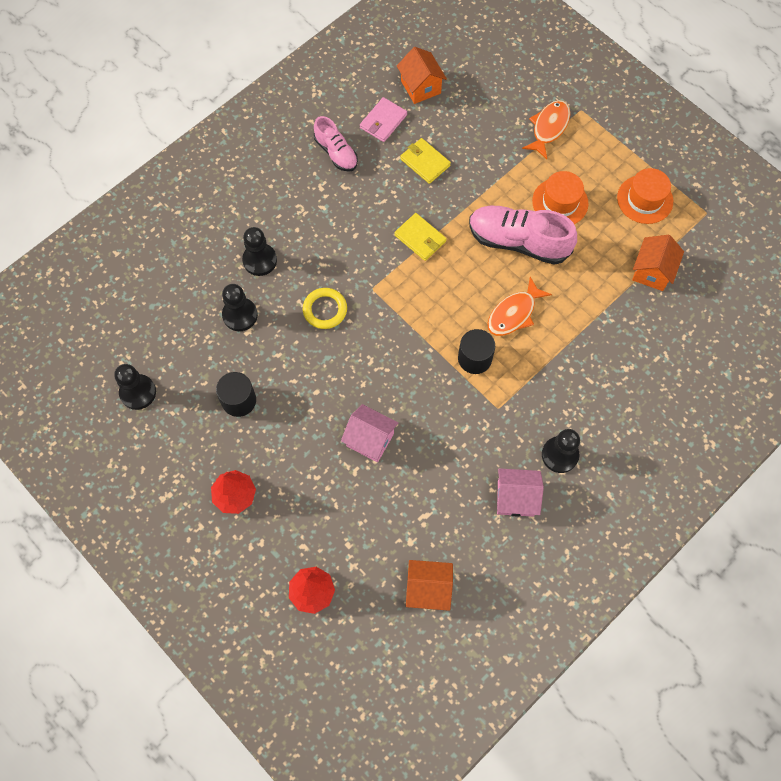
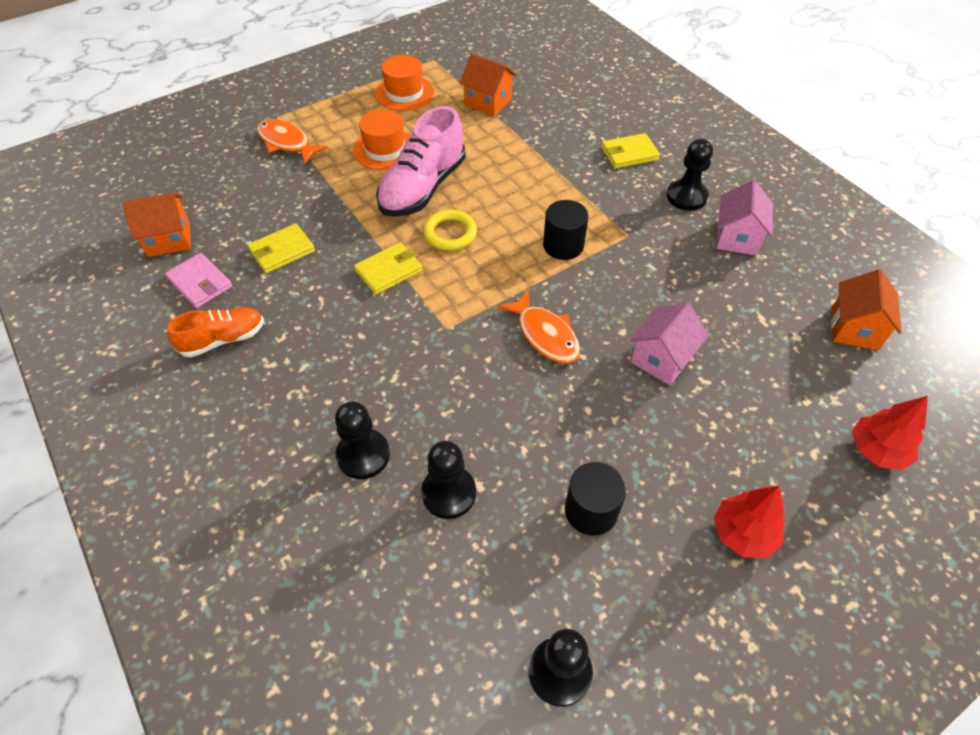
camera: 80 degrees left, 15 degrees down
yellow ring [303,288,347,329] -> yellow ring moved to [423,210,477,251]
pink shoe [314,116,358,172] -> orange shoe [167,307,264,357]
orange fish [487,277,552,336] -> orange fish moved to [498,290,580,363]
none -> yellow wallet [601,133,660,169]

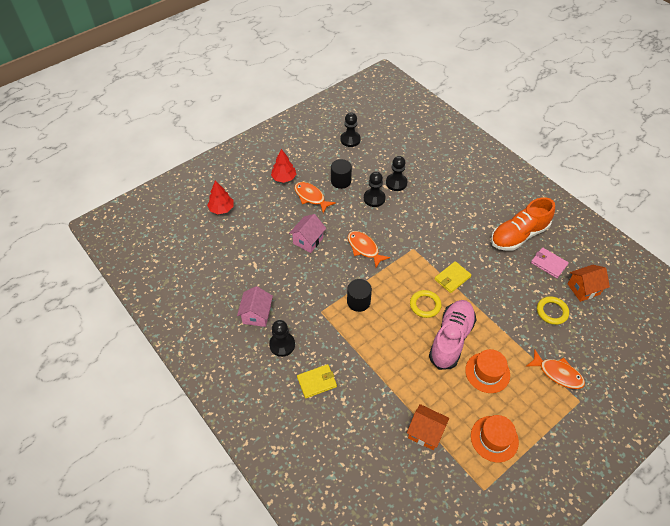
camera: 175 degrees right, 0 degrees up
orange shoe [167,307,264,357] -> orange shoe [491,197,555,251], size x1.70
yellow wallet [248,223,315,273] -> none
black pawn [335,401,390,479] -> black pawn moved to [364,172,385,207]
orange house [831,269,902,350] -> none
none -> orange fish [294,182,336,213]
none -> yellow ring [537,296,569,325]

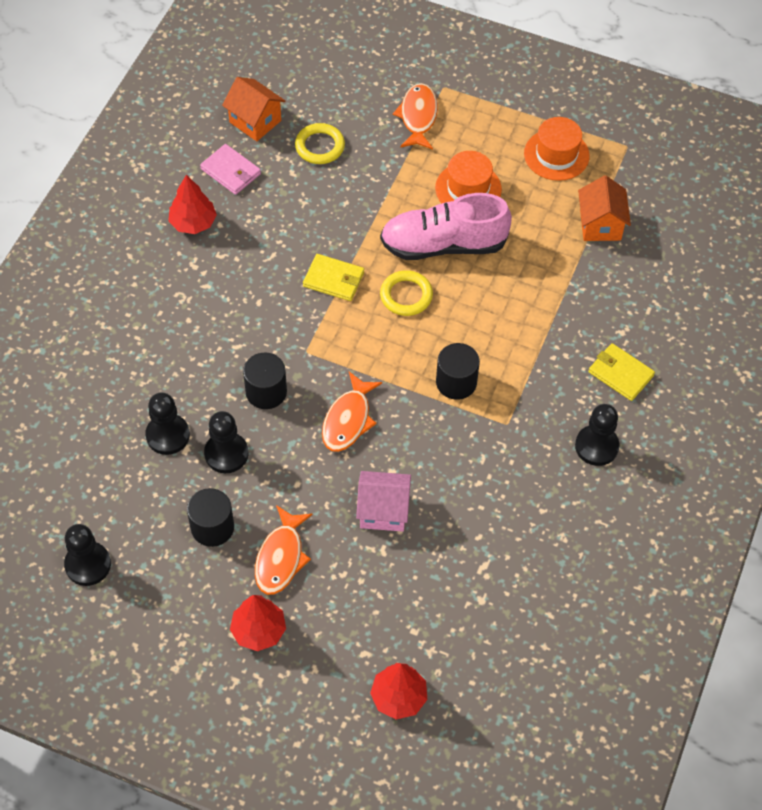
camera: 120 degrees left, 5 degrees up
pink house [237,286,273,327] -> none
orange shoe [491,197,555,251] -> red tree [168,175,217,234]
pink wallet [531,247,569,278] -> pink wallet turned 60 degrees counterclockwise [200,144,261,195]
none -> black cylinder [243,352,287,409]

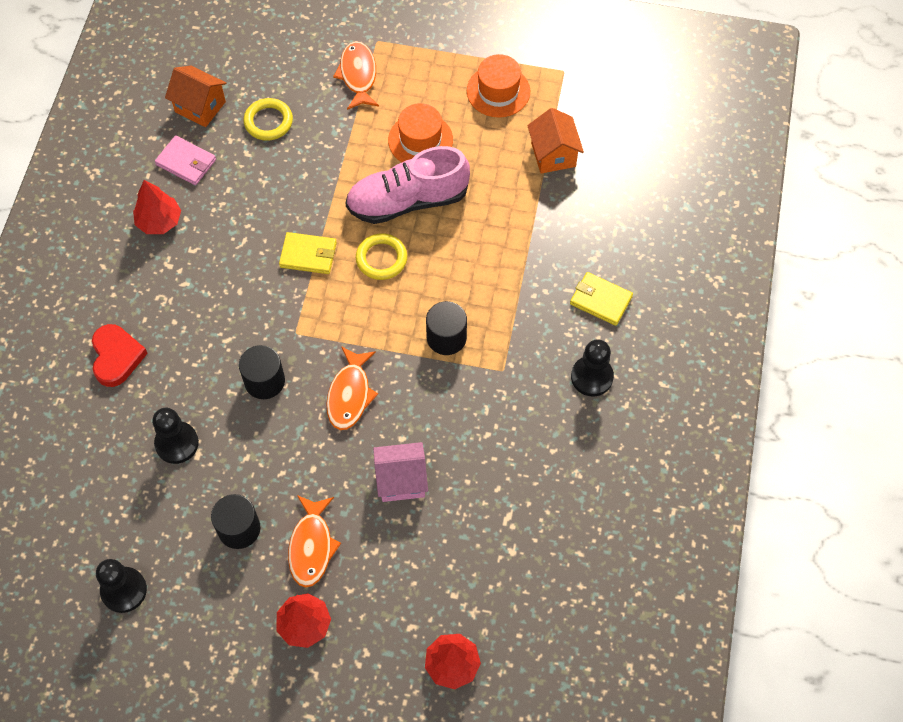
camera: 10 degrees left, 5 degrees up
black pawn [204,411,248,473] -> none
none -> red heart [92,324,148,387]

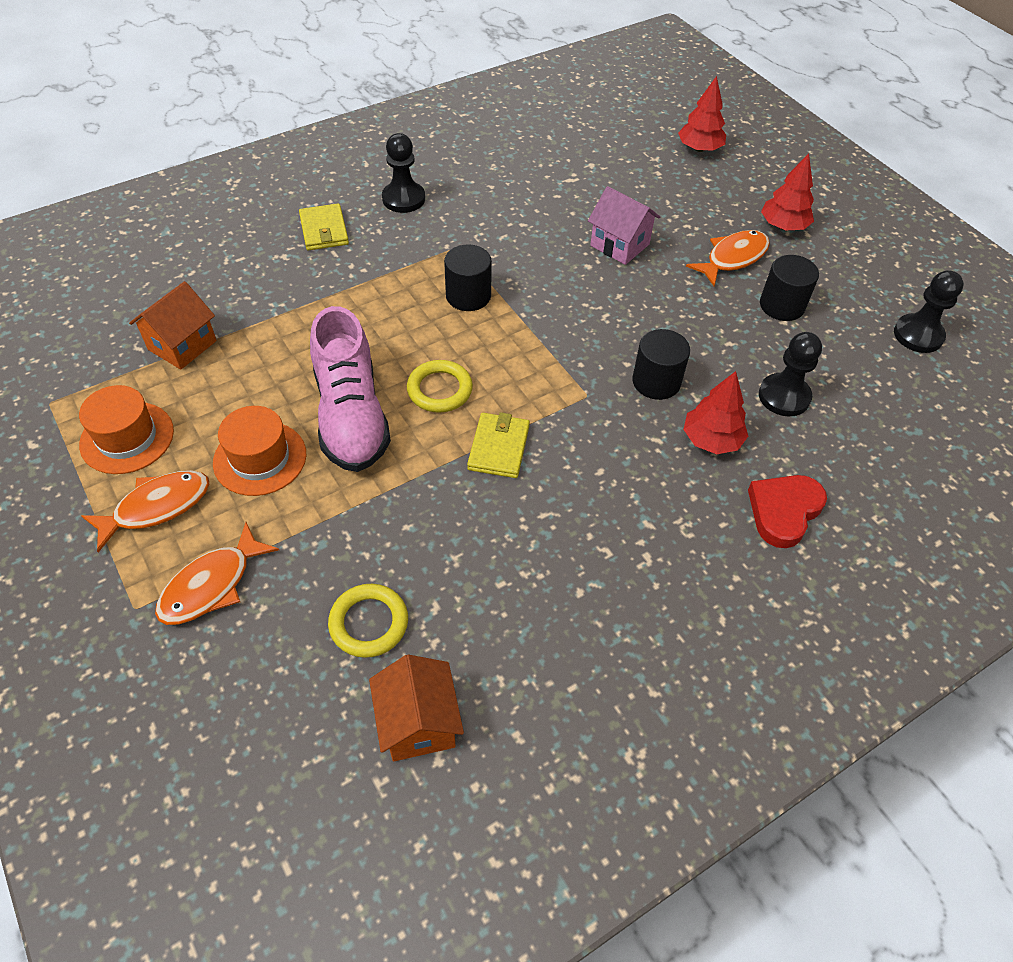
camera: 135 degrees left, 10 degrees down
red tree [133,180,181,234] -> red tree moved to [683,371,748,454]
pink wallet [155,135,216,185] -> none
yellow wallet [279,232,337,274] -> yellow wallet turned 45 degrees clockwise [467,412,530,478]
orange fish [326,346,378,430] -> orange fish moved to [82,470,209,553]
pink shoe [345,146,470,224] -> pink shoe turned 45 degrees clockwise [310,306,391,472]

